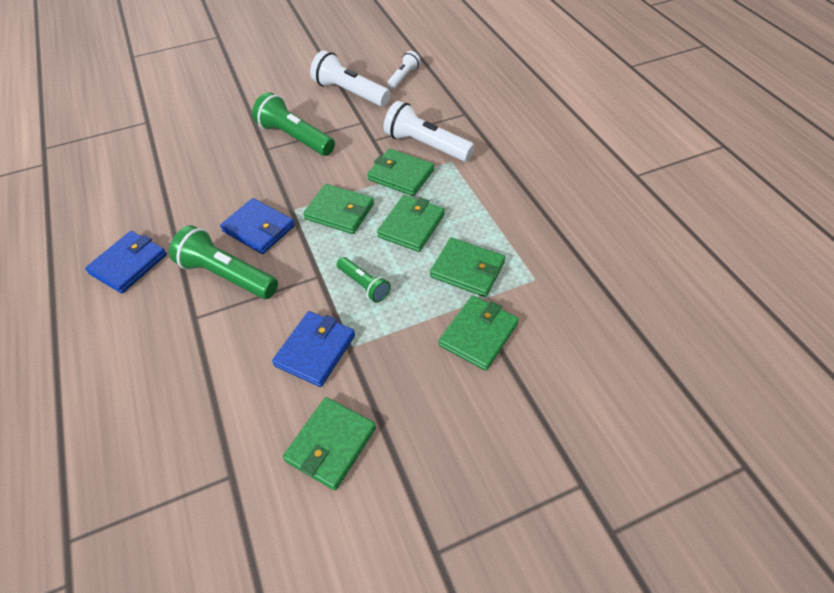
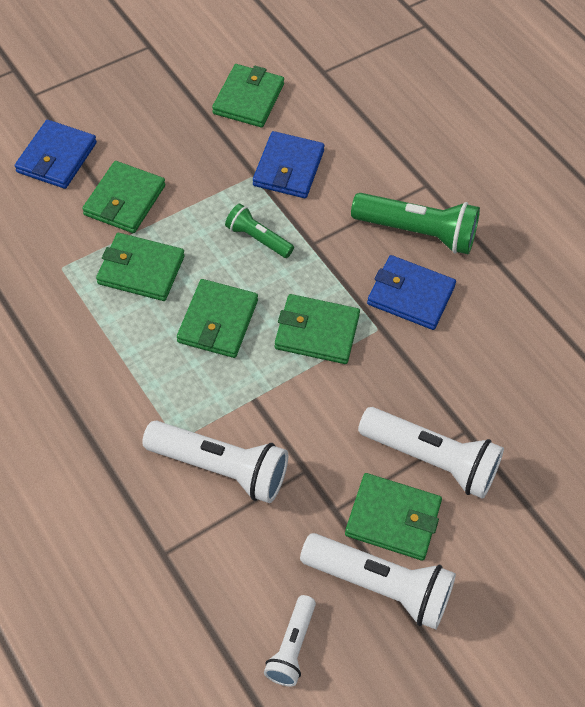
camera: 165 degrees right, 5 degrees up
blue wallet [85,231,167,294] -> blue wallet moved to [15,120,97,189]
green flashlight [252,92,335,156] -> white flashlight [358,407,504,499]
green wallet [367,148,434,196] -> green wallet moved to [345,473,442,561]

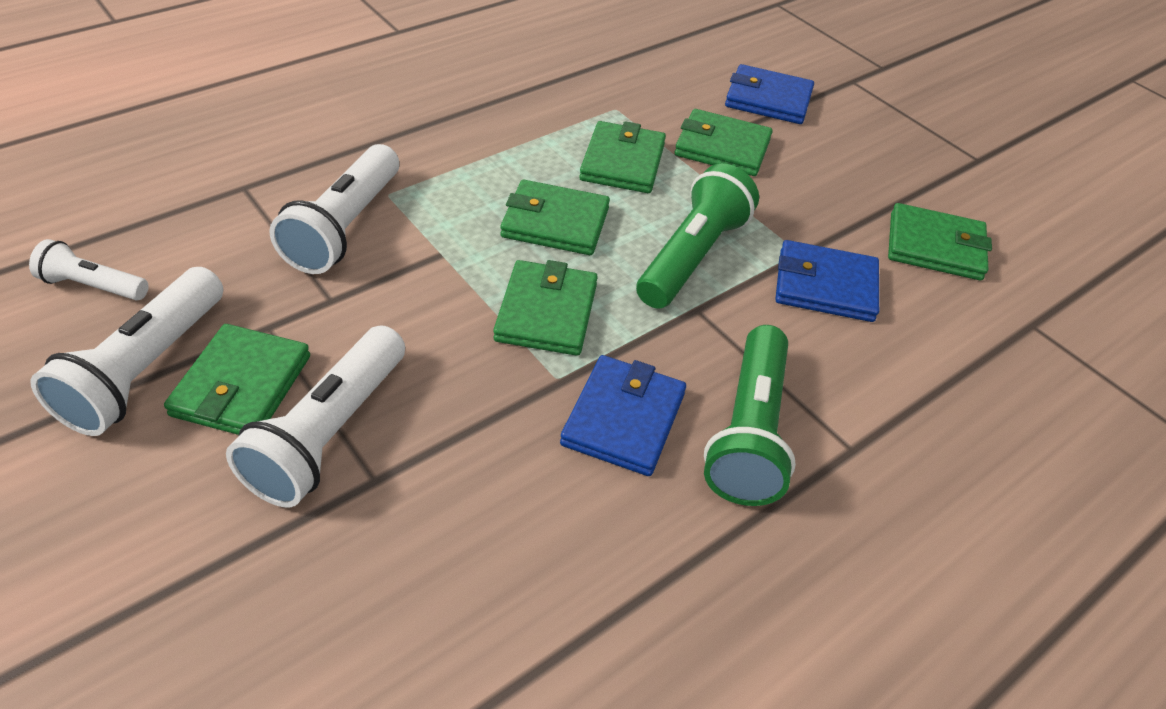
camera: 85 degrees right, 10 degrees down
green flashlight [225,204,294,258] -> green flashlight [636,164,759,309], size x1.76

